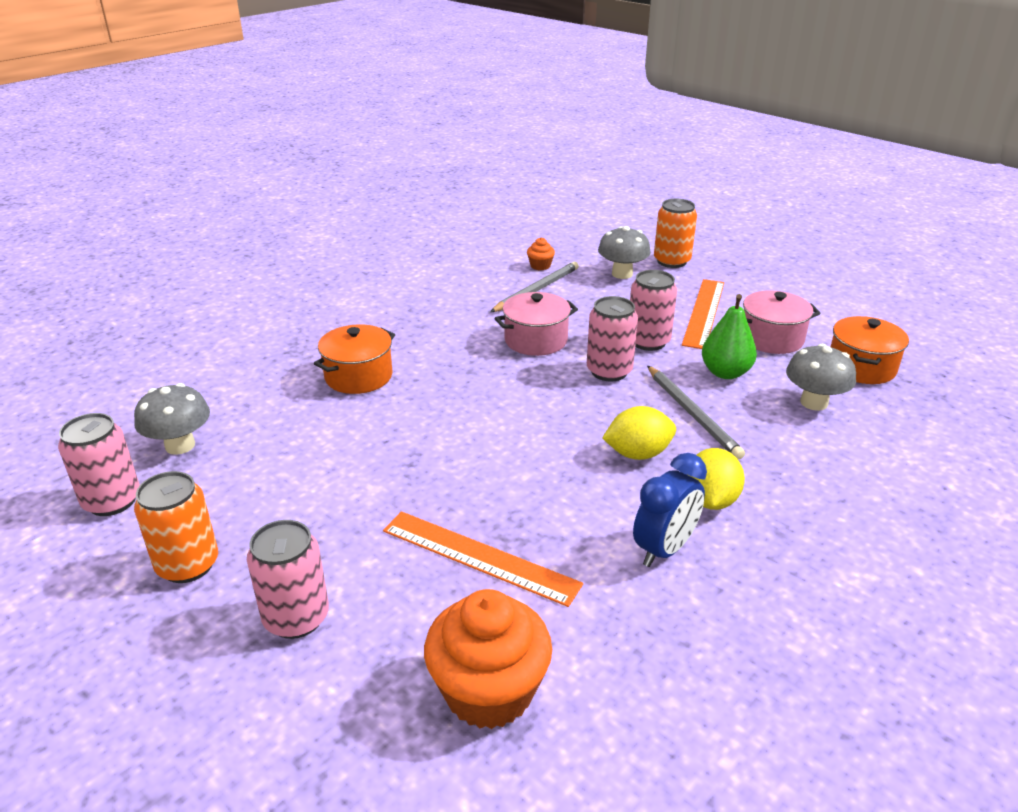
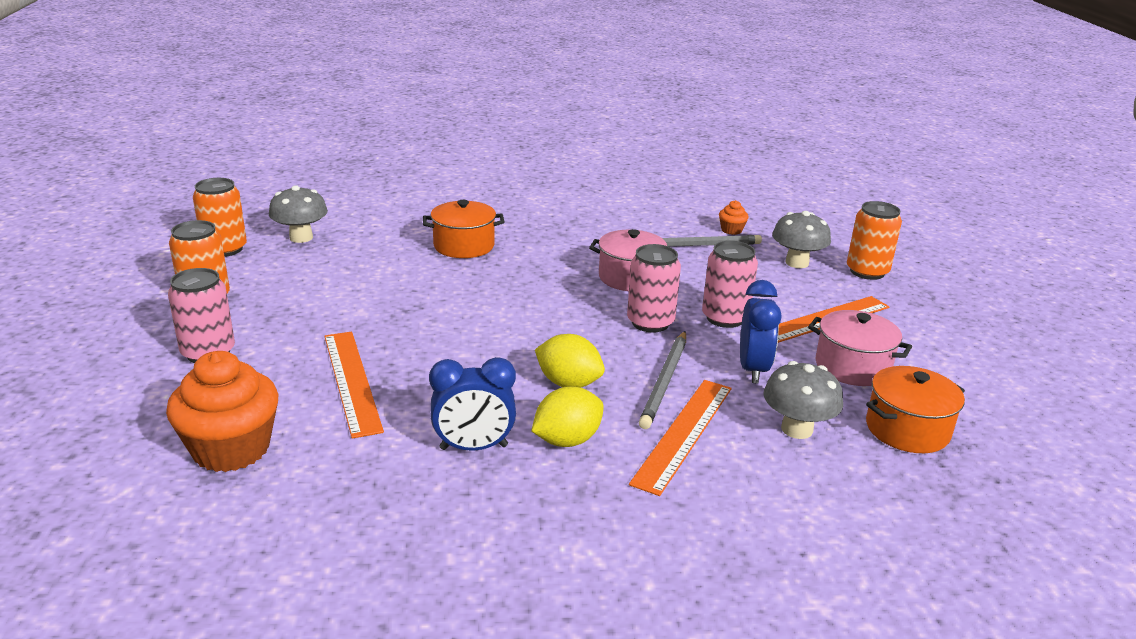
camera: 40 degrees right, 5 degrees down
pink can [58,413,140,516] -> orange can [193,178,247,257]
green pear [702,294,757,379] -> blue clock [740,280,781,383]
none -> orange ruler [629,380,732,496]

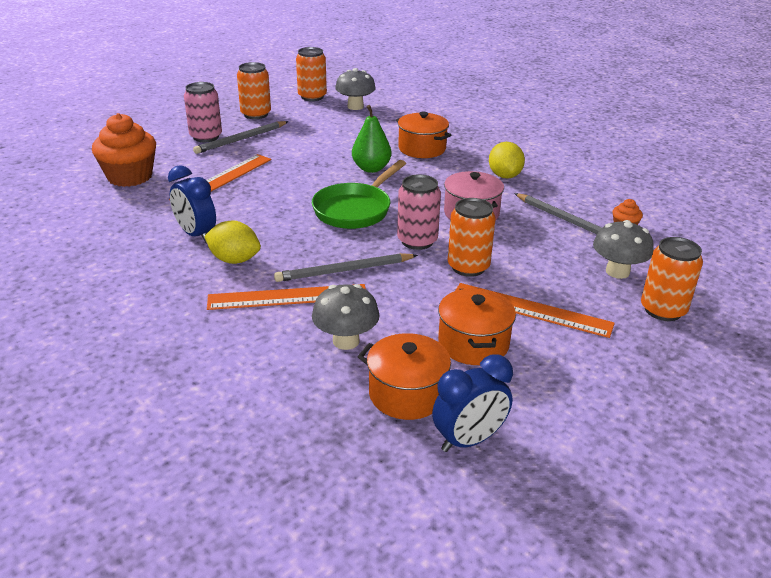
camera: 55 degrees right, 5 degrees up
yellow lemon [535,334,605,388] -> yellow lemon moved to [489,142,525,178]
pink can [702,241,758,328] -> orange can [448,198,496,277]
blue clock [740,280,781,383] -> blue clock moved to [432,354,513,452]
pink pot [808,310,912,386] -> orange pot [438,288,516,365]
none -> grey pencil [193,121,289,154]
none -> green pan [312,160,406,229]
none -> green pear [352,105,391,173]

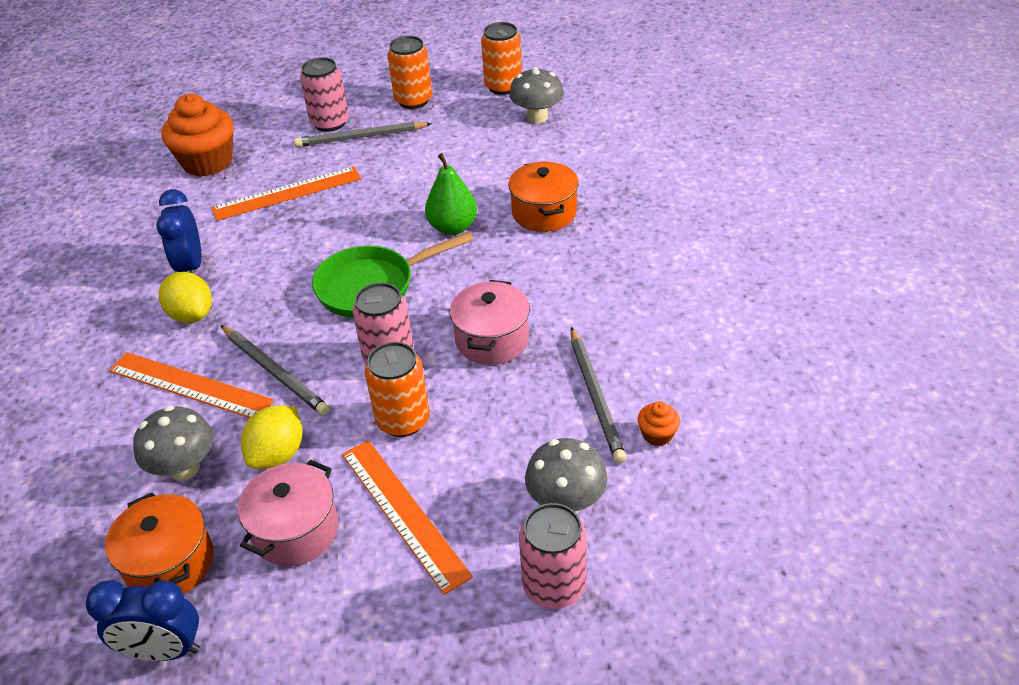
camera: 35 degrees right, 10 degrees up
grey pencil [274,253,418,282] -> grey pencil turned 150 degrees counterclockwise [221,325,330,415]
orange pot [438,288,516,365] -> pink pot [238,460,338,566]
yellow lemon [489,142,525,178] -> yellow lemon moved to [241,406,303,469]
orange can [641,237,703,321] -> pink can [519,503,587,609]

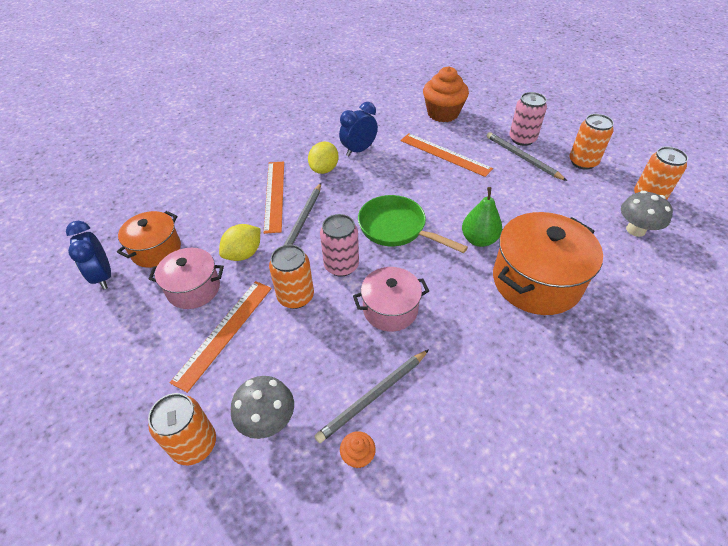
camera: 60 degrees right, 5 degrees up
grey mushroom [133,406,213,480] -> none
yellow lemon [241,406,303,469] -> yellow lemon turned 45 degrees counterclockwise [219,224,260,261]
orange pot [508,161,579,232] -> orange pot [493,212,603,315], size x1.66
pink can [519,503,587,609] -> orange can [148,393,216,465]

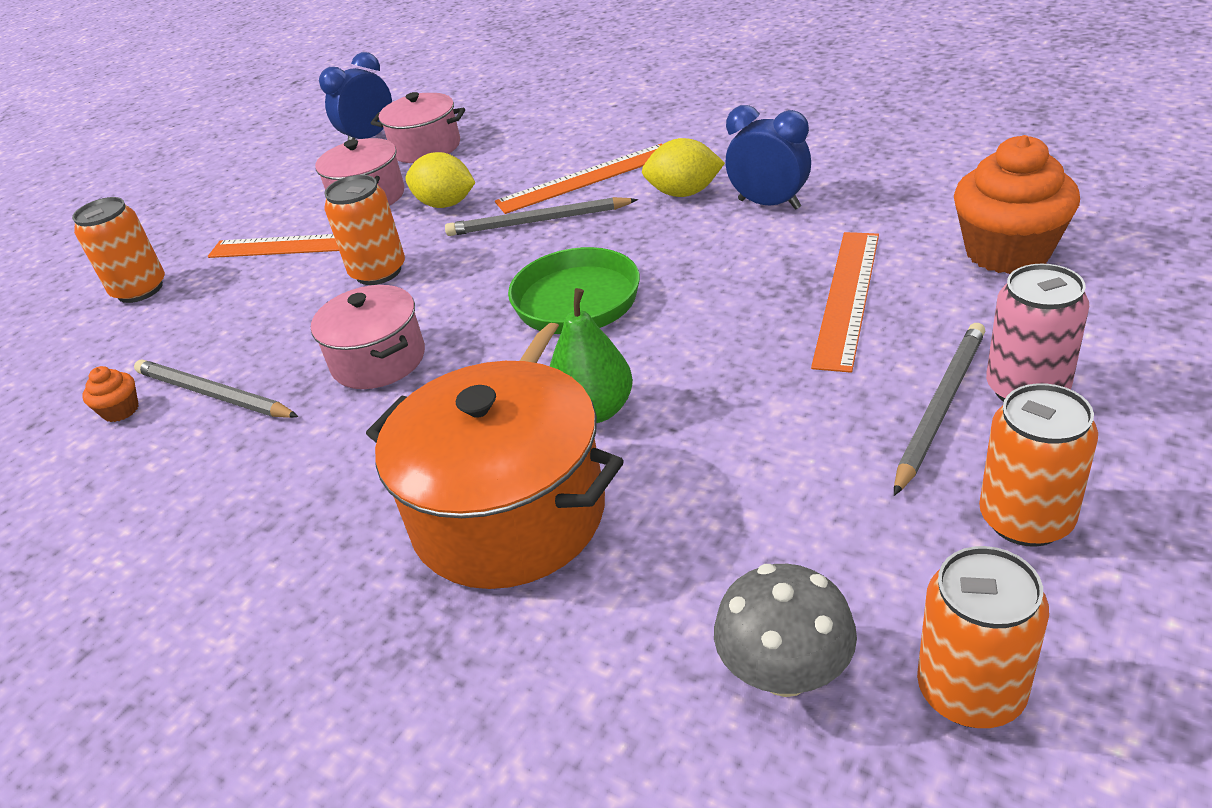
camera: 75 degrees right, 10 degrees down
orange pot [117,211,181,268] -> pink pot [371,92,465,163]
grey mushroom [231,376,294,439] -> none
pink can [320,214,359,277] -> none

